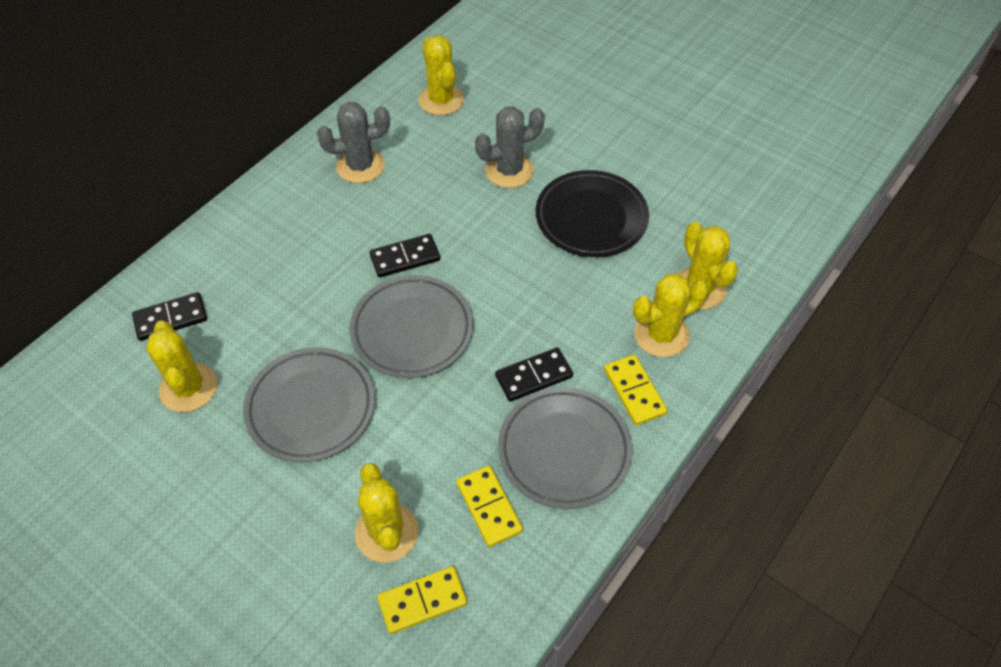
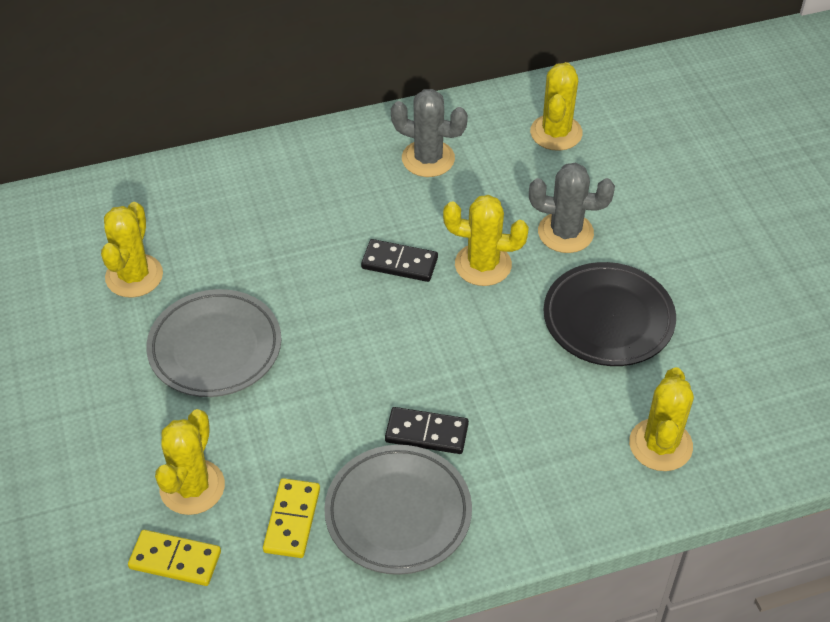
camera: 35 degrees right, 5 degrees down
black domino [132,292,207,341] -> none
grey plate [350,275,473,378] -> none
yellow domino [604,355,668,425] -> none
yellow cactus [633,274,708,357] -> yellow cactus moved to [443,195,529,286]

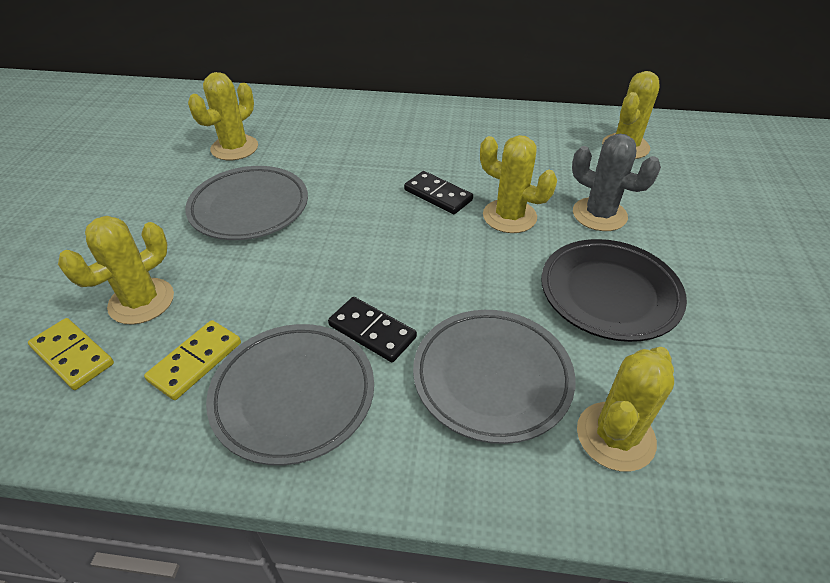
camera: 25 degrees right, 5 degrees down
grey cactus [391,89,468,177] -> none
none -> grey plate [413,310,576,444]

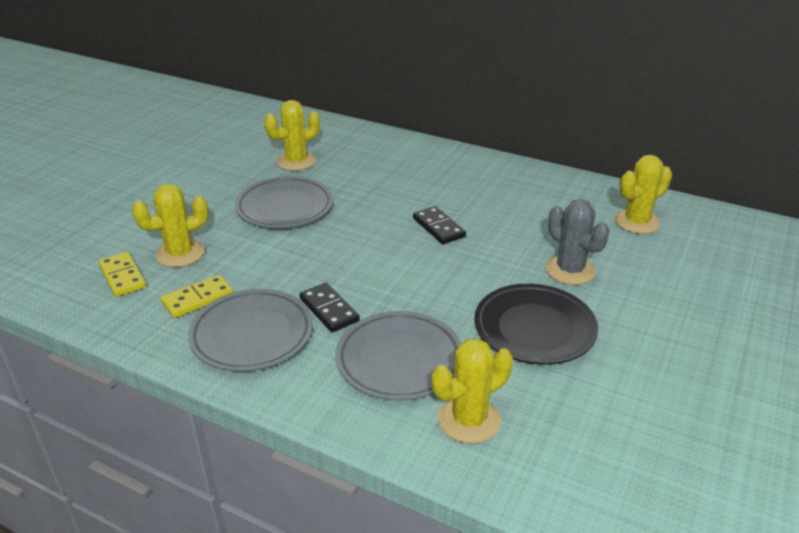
camera: 20 degrees right, 10 degrees down
yellow cactus [480,135,557,233] -> none

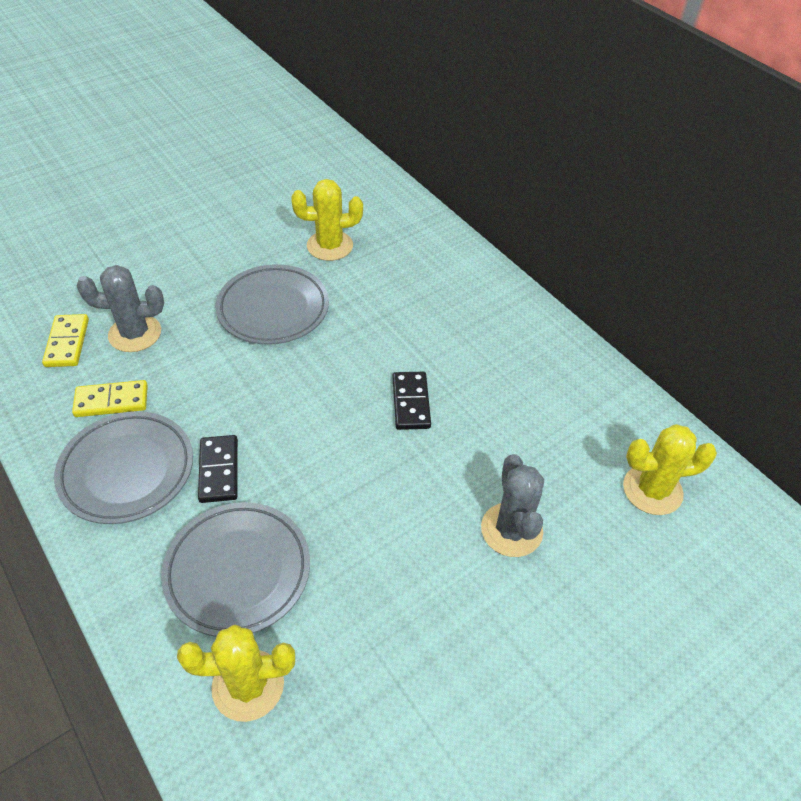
camera: 25 degrees right, 15 degrees up
yellow cactus [132,184,208,267] -> grey cactus [77,265,164,352]
black plate [475,284,598,365] -> none

